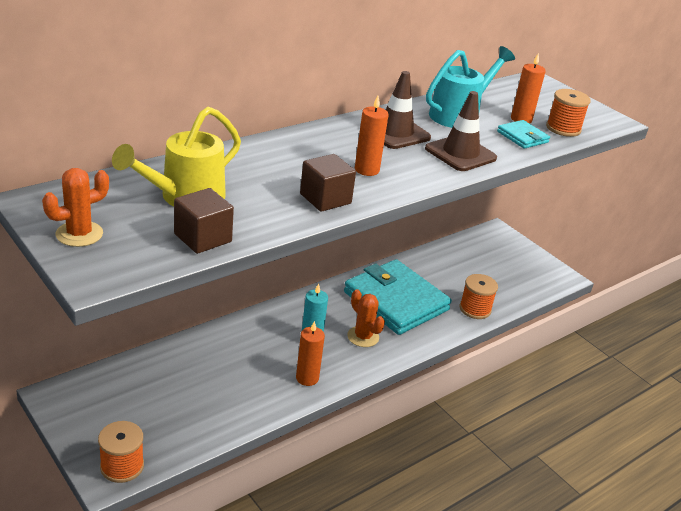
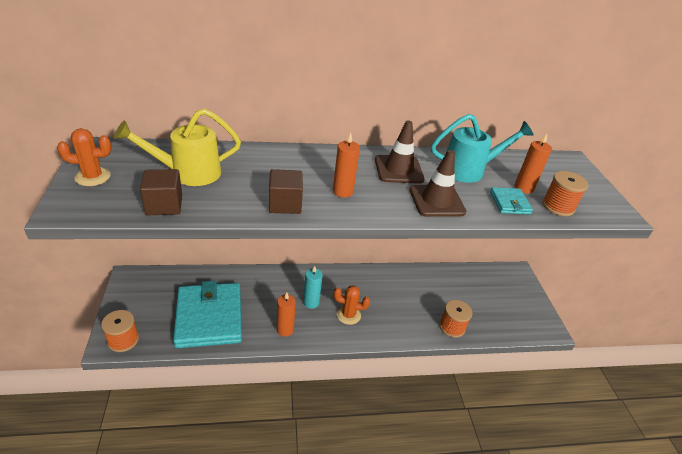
camera: 30 degrees right, 5 degrees up
turquoise wallet [344,259,452,335] -> turquoise wallet moved to [173,281,242,348]
orange cactus [347,289,385,347] -> orange cactus turned 75 degrees counterclockwise [334,285,370,325]

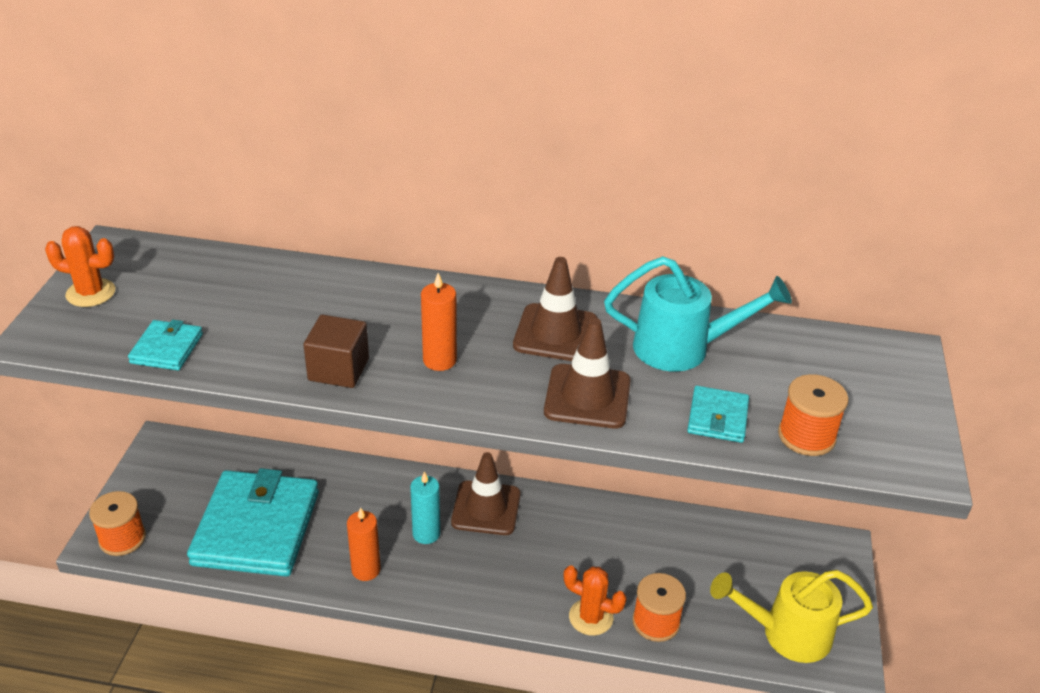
camera: 20 degrees right, 0 degrees up
yellow watering can [114,109,241,186] -> yellow watering can moved to [710,570,873,663]
brown cube [140,169,182,215] -> turquoise wallet [128,320,203,370]
orange cactus [334,285,370,325] -> orange cactus moved to [563,565,627,636]
orange candle [515,134,552,194] -> none
none -> brown traffic cone [451,452,521,535]

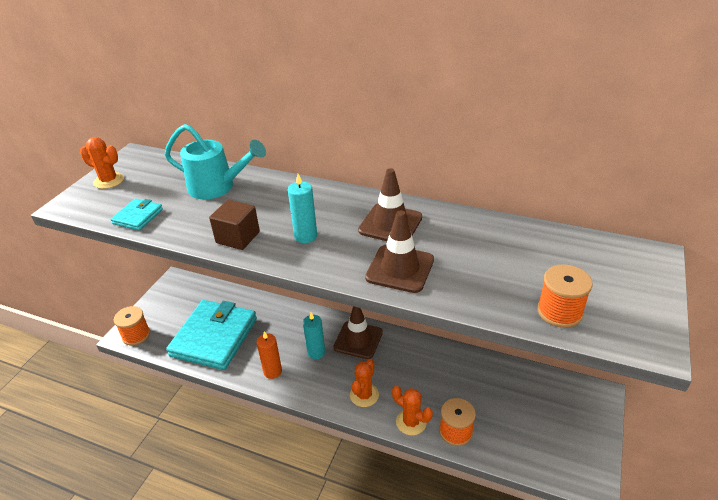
camera: 15 degrees right, 0 degrees up
orange candle [421,273,457,371] -> turquoise candle [288,174,317,243]
turquoise watering can [604,256,792,372] -> turquoise watering can moved to [165,124,266,199]
turquoise wallet [687,386,749,443] -> none
yellow watering can [710,570,873,663] -> none
none -> orange cactus [350,359,379,407]

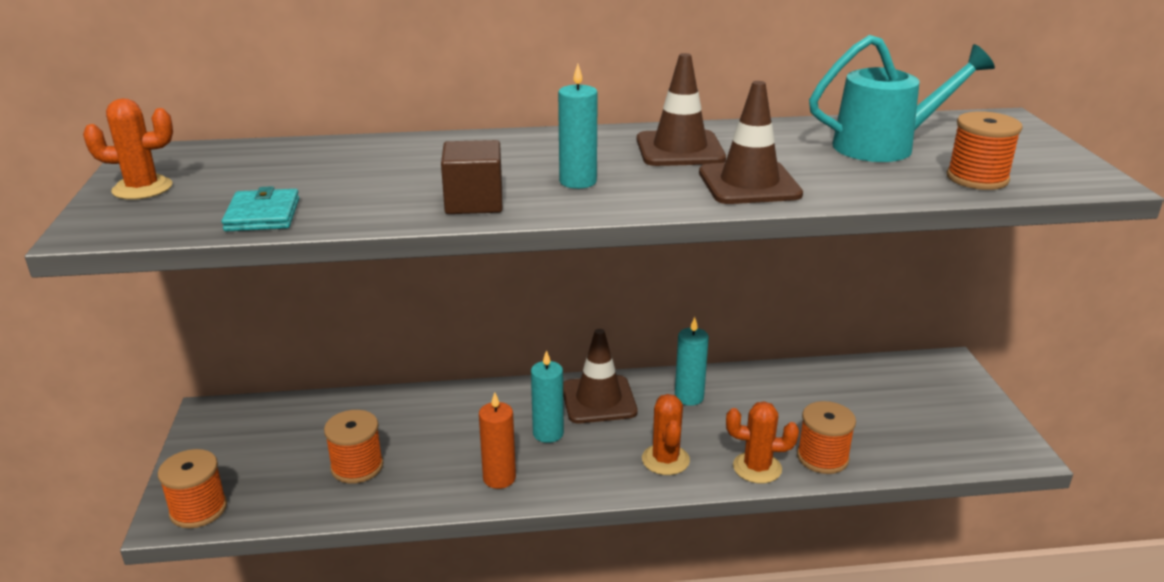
camera: 30 degrees left, 10 degrees down
turquoise watering can [165,124,266,199] -> turquoise watering can moved to [809,35,995,162]
turquoise wallet [166,300,257,370] -> orange spool [324,410,383,484]
none -> turquoise candle [675,317,709,406]

